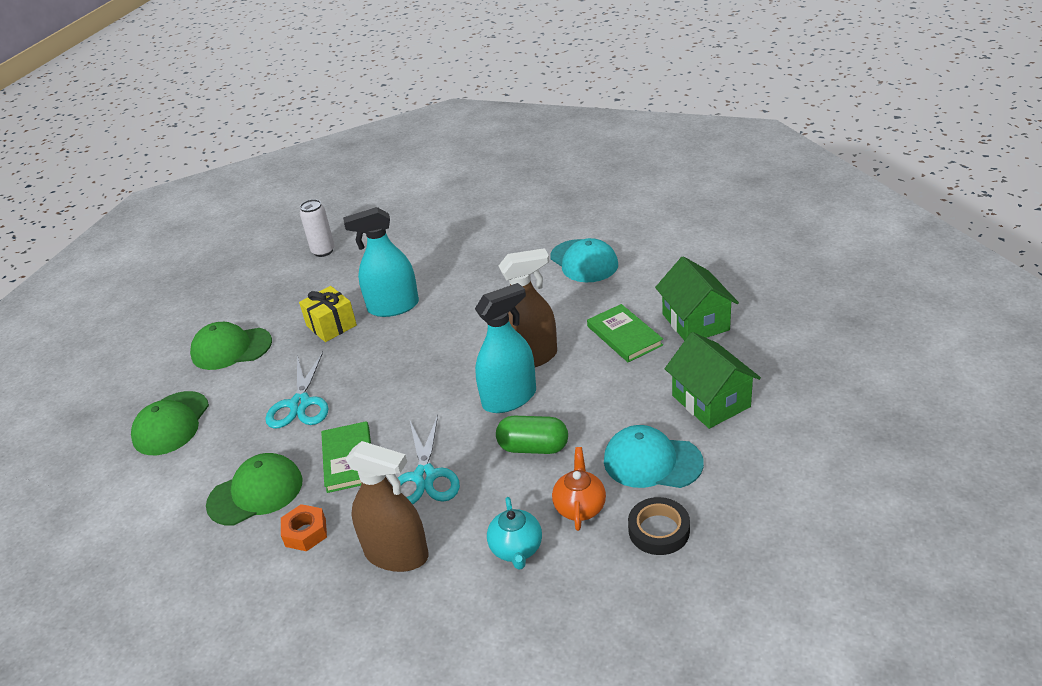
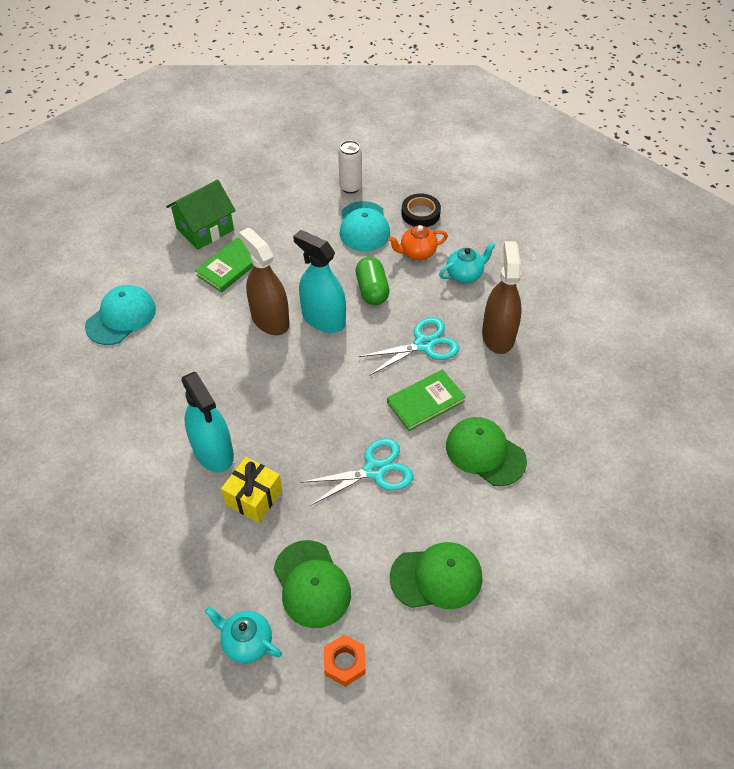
camera: 115 degrees left, 15 degrees up
orange nut [281,504,327,551] -> orange nut moved to [324,635,365,687]
white can [300,199,335,257] -> white can moved to [338,141,362,194]
green house [665,332,761,429] -> none
none -> turquoise teapot [205,607,282,663]

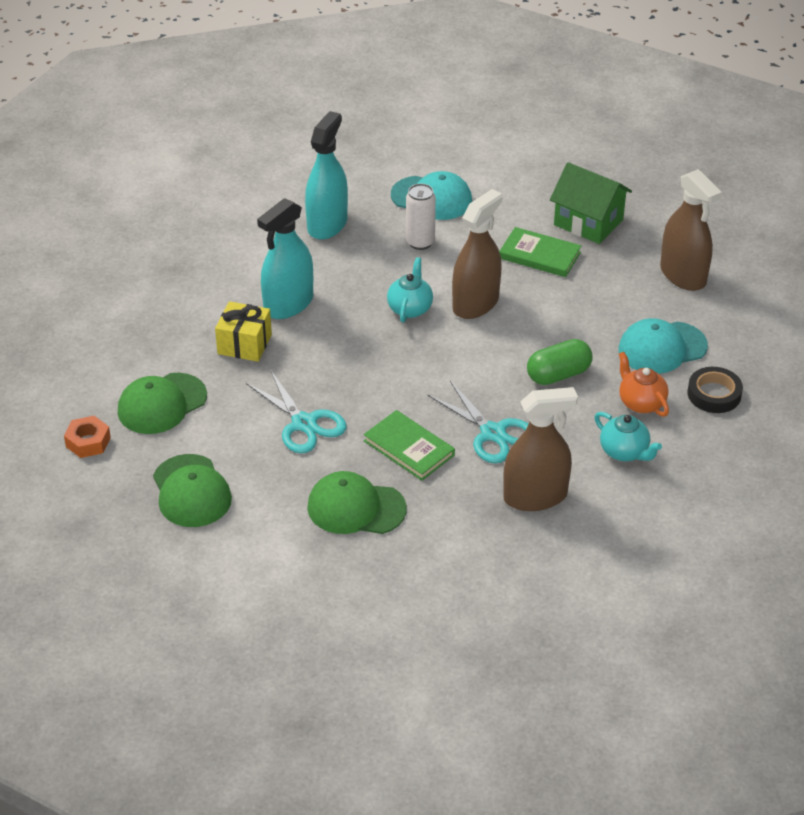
camera: 75 degrees right, 10 degrees down
turquoise teapot [205,607,282,663] -> turquoise teapot moved to [387,257,433,323]
turquoise spray bottle [293,230,346,333] -> turquoise spray bottle moved to [305,111,348,240]
white can [338,141,362,194] -> white can moved to [406,183,436,250]
green cap [446,417,527,486] -> green cap turned 105 degrees counterclockwise [307,471,407,534]
none -> brown spray bottle [660,169,722,291]

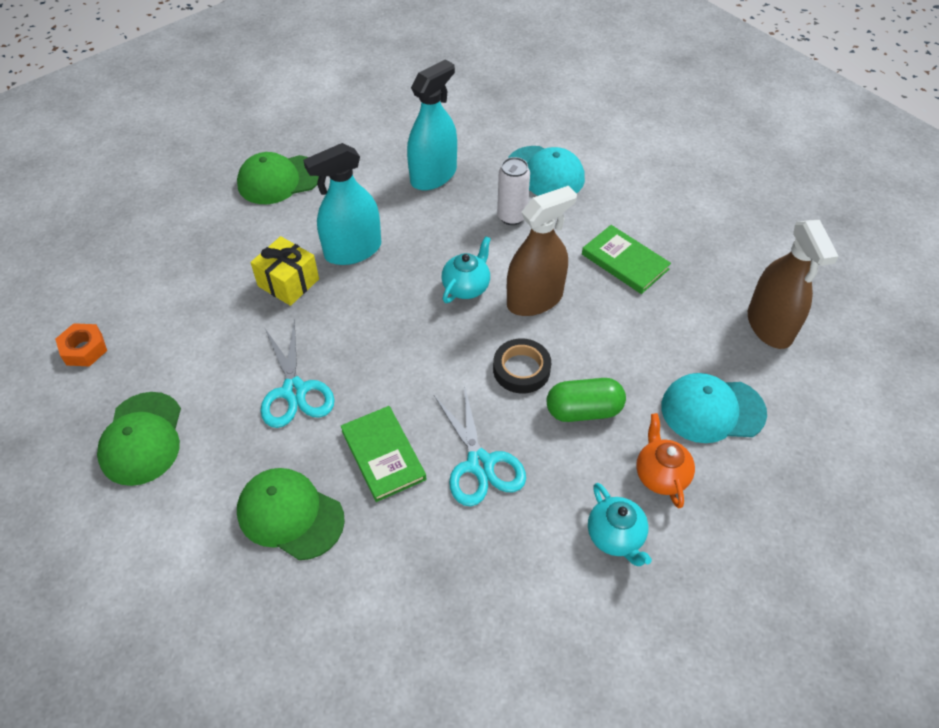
camera: 20 degrees right, 10 degrees up
green cap [118,373,207,434] -> green cap moved to [237,152,319,204]
brown spray bottle [503,387,578,511] -> none
green house [550,162,632,244] -> none
black tape [687,367,743,413] -> black tape moved to [493,338,551,394]

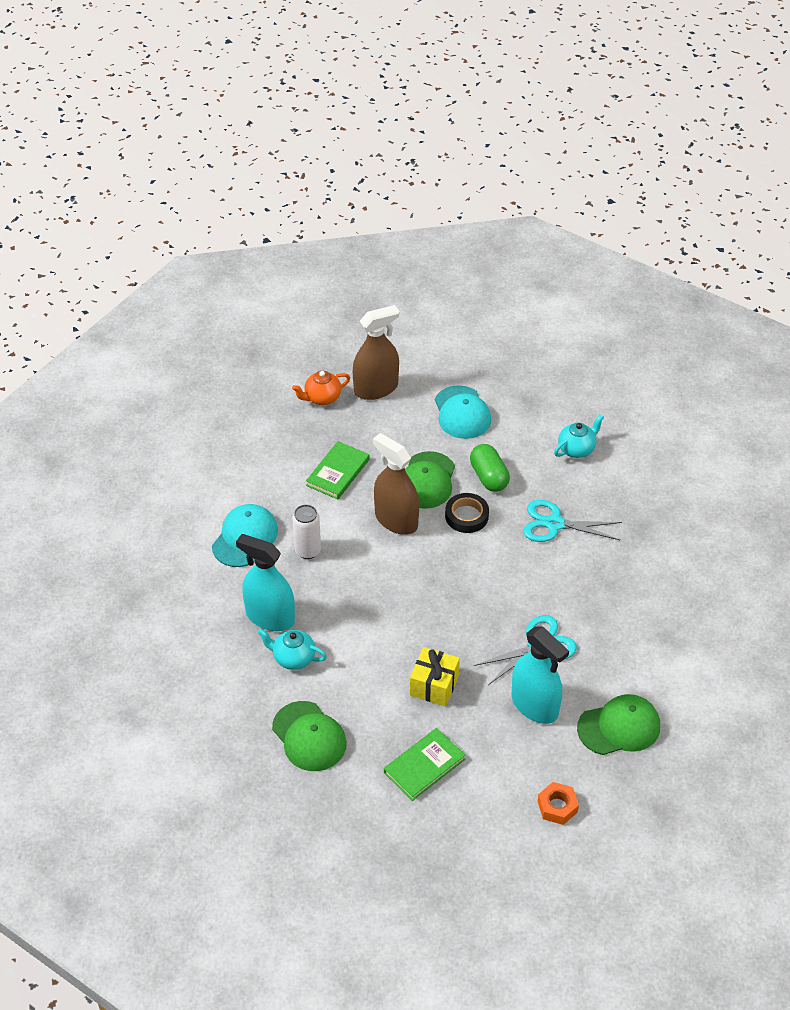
camera: 105 degrees left, 5 degrees down
green cap [237,468,345,560] -> green cap moved to [405,451,455,509]
turquoise spray bottle [303,143,381,265] -> turquoise spray bottle moved to [512,627,569,724]
green book [341,406,426,502] -> green book moved to [384,728,465,801]
turquoise scissors [434,385,526,506] -> turquoise scissors turned 135 degrees counterclockwise [523,500,622,542]
turquoise teapot [441,236,491,303] -> turquoise teapot moved to [258,629,327,670]
orange teapot [636,413,695,508] -> orange teapot moved to [292,371,350,405]

